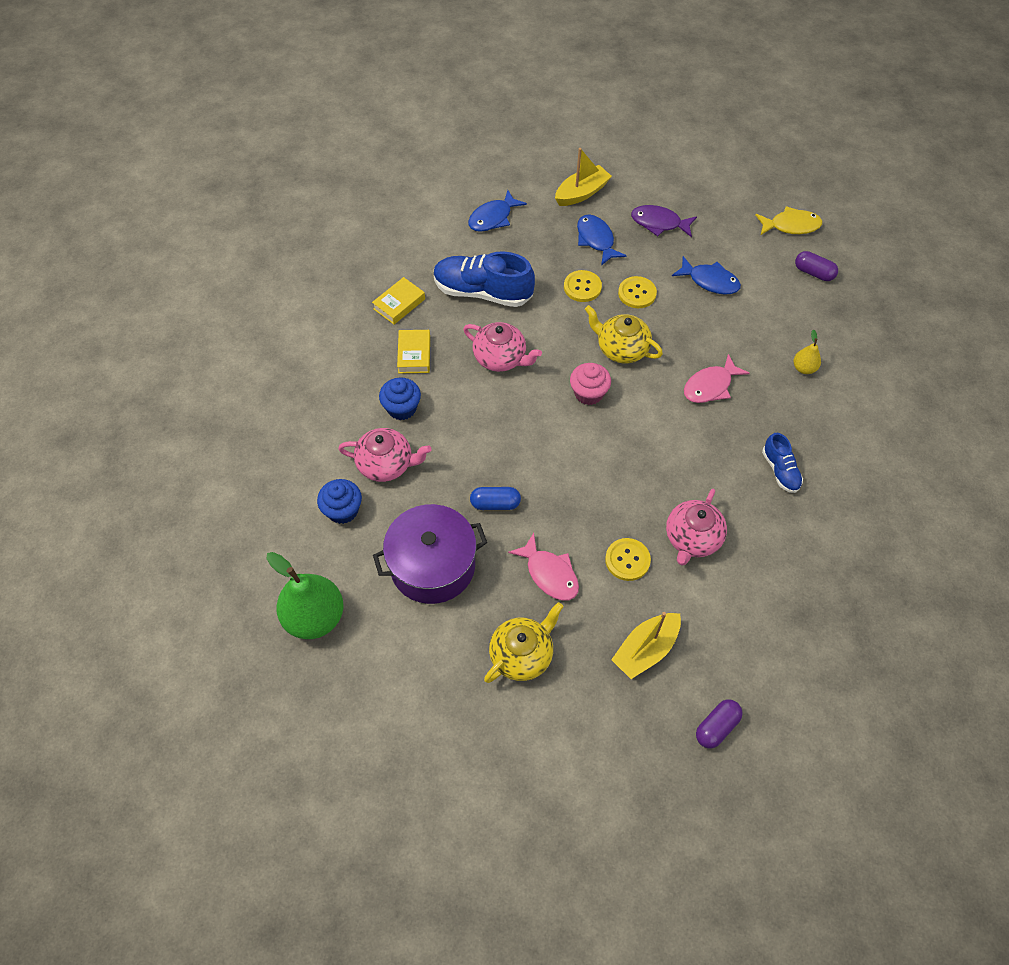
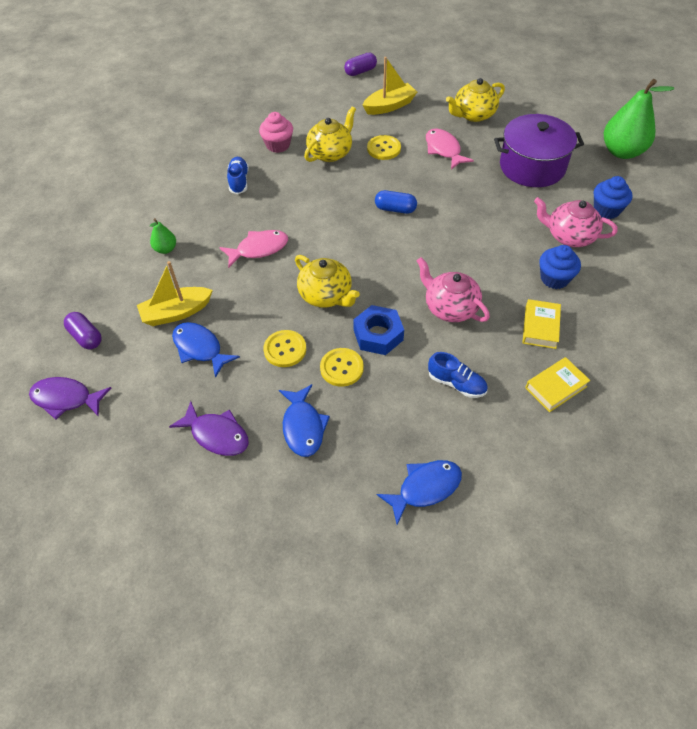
camera: 165 degrees left, 5 degrees down
blue shoe [434,251,535,307] -> blue shoe [428,352,488,398], size x0.52
blue capsule [470,487,521,510] -> blue capsule moved to [375,190,417,214]
yellow boat [555,148,612,206] -> yellow boat moved to [137,261,213,326]
pink cupcake [570,363,611,405] -> pink cupcake moved to [259,112,293,153]
pink teapot [666,489,727,565] -> yellow teapot [304,106,356,162]
yellow fish [756,206,822,235] -> purple fish [29,377,111,420]
yellow pear [794,329,821,374] -> green pear [150,218,176,254]
none -> blue nut [353,305,404,355]

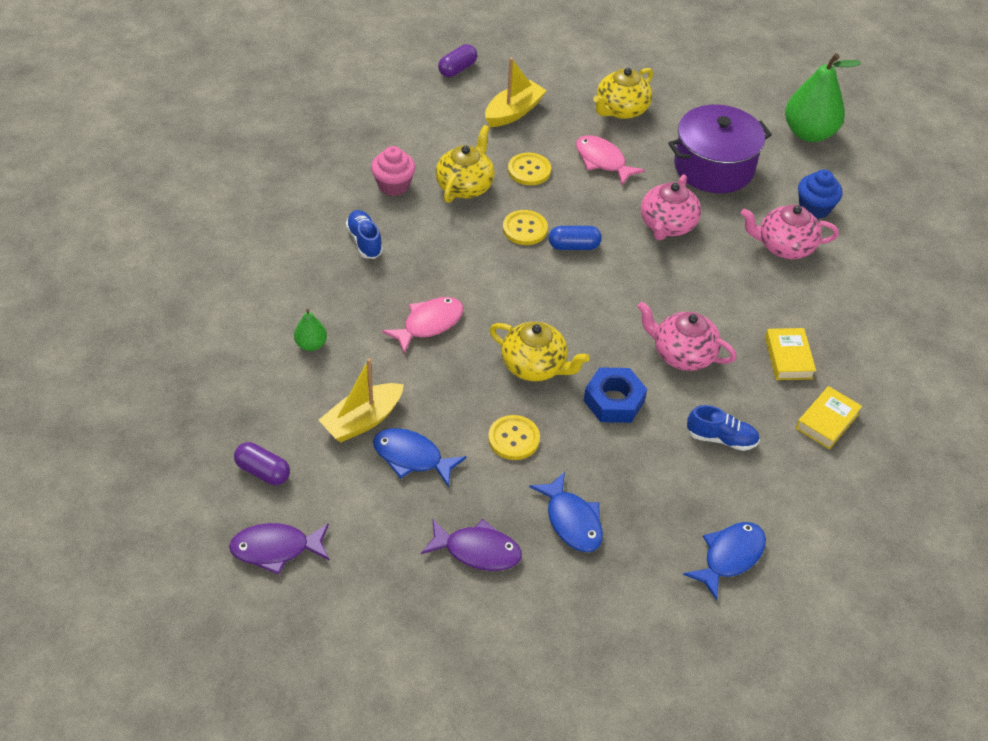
camera: 20 degrees left, 5 degrees down
yellow button [320,348,364,387] -> yellow button moved to [503,210,548,245]
blue cupcake [539,245,581,289] -> none
none -> pink teapot [641,174,701,240]

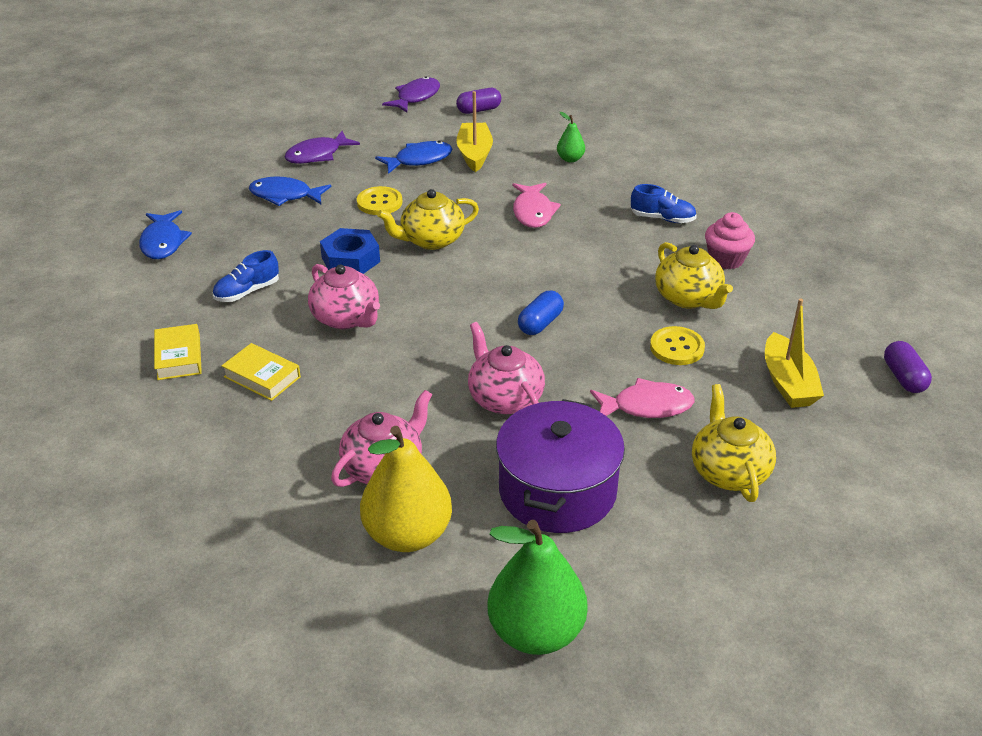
camera: 130 degrees right, 10 degrees down
yellow button [503,210,548,245] -> none
pink teapot [637,302,737,371] -> pink teapot turned 75 degrees clockwise [308,264,380,329]
blue cupcake [798,170,843,219] -> yellow pear [360,426,452,552]

